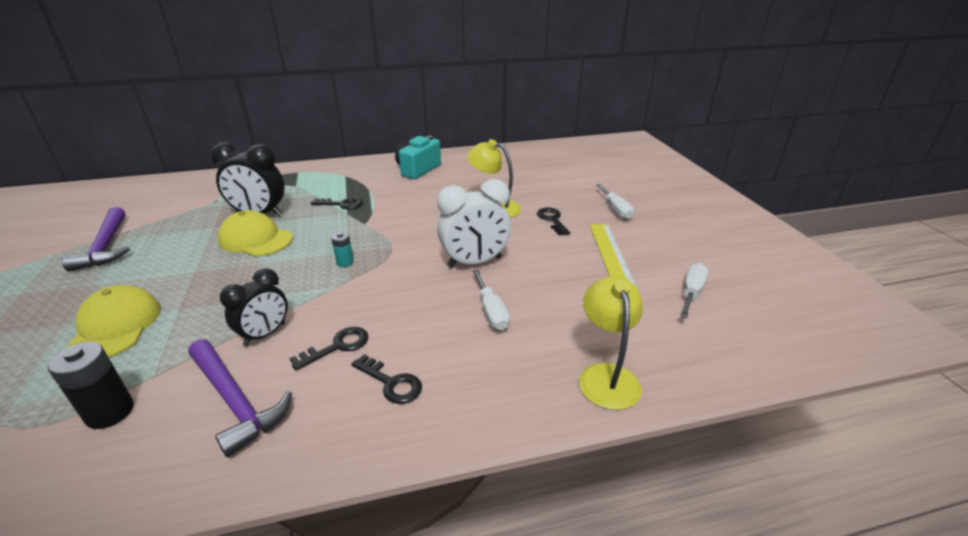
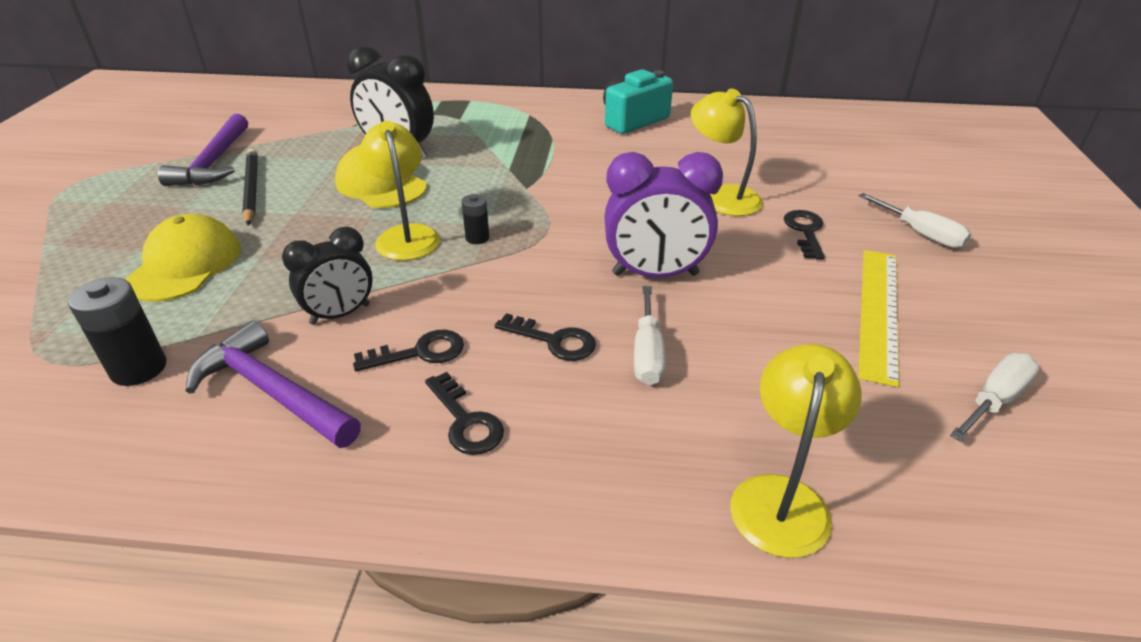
camera: 20 degrees right, 5 degrees up
purple hammer [188,339,292,457] -> purple hammer turned 150 degrees clockwise [186,320,361,448]
black key [311,198,363,210] -> black key moved to [495,313,596,361]
turquoise battery [331,232,354,267] -> black battery [461,194,489,244]
white clock [437,179,511,268] -> purple clock [604,152,723,278]
white screwdriver [596,184,634,219] -> white screwdriver turned 45 degrees counterclockwise [859,193,971,248]
none -> black pencil [242,149,258,226]
none -> yellow lamp [358,121,440,261]

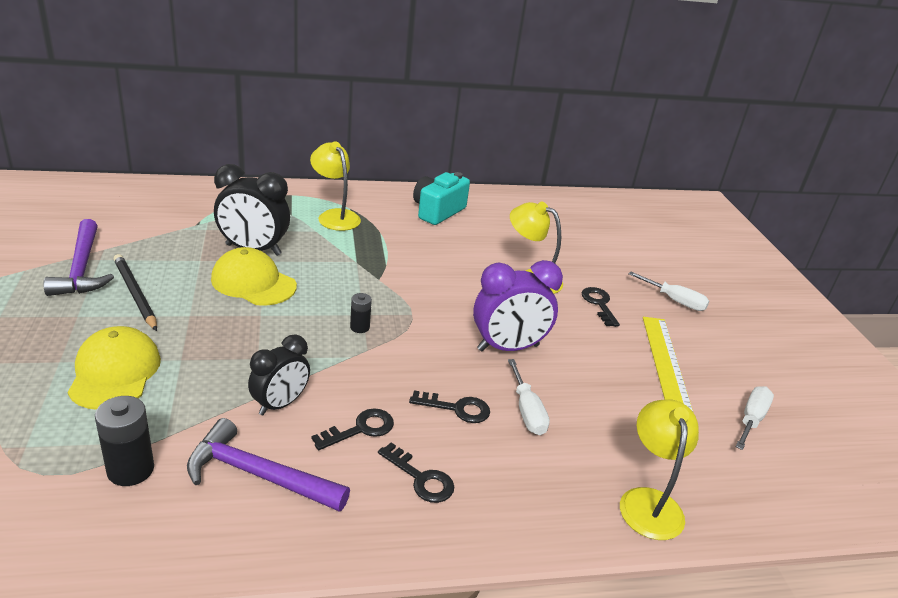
camera: 20 degrees left, 5 degrees down
yellow lamp [358,121,440,261] -> yellow lamp moved to [310,141,361,231]

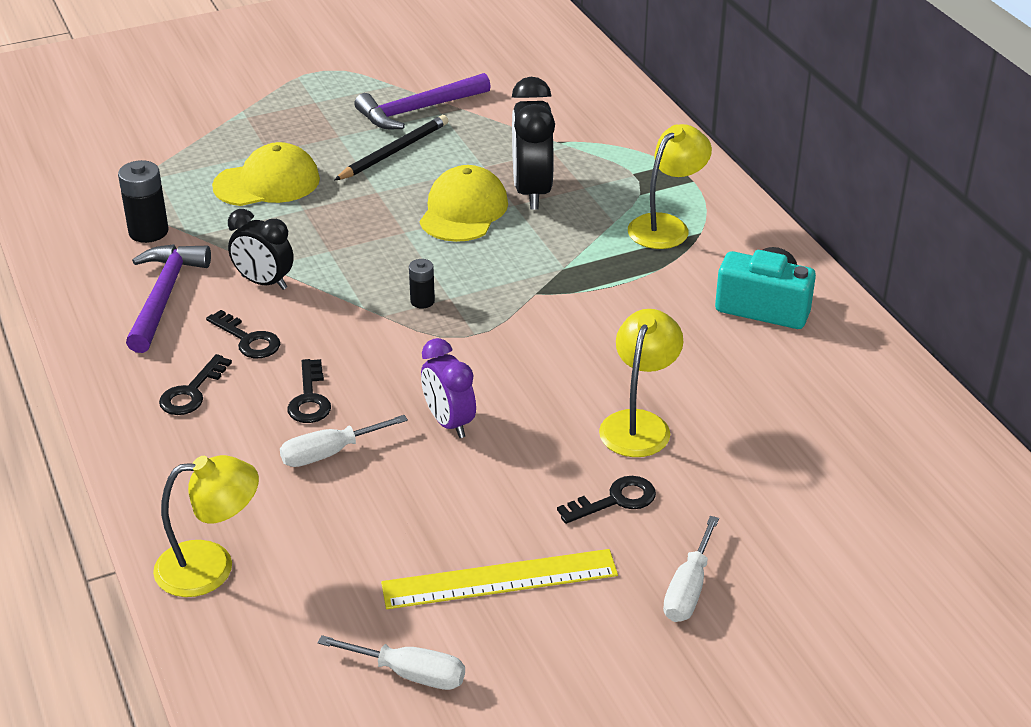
camera: 80 degrees right, 5 degrees up
purple clock [473,260,563,351] -> purple clock [421,338,476,438], size x0.66

